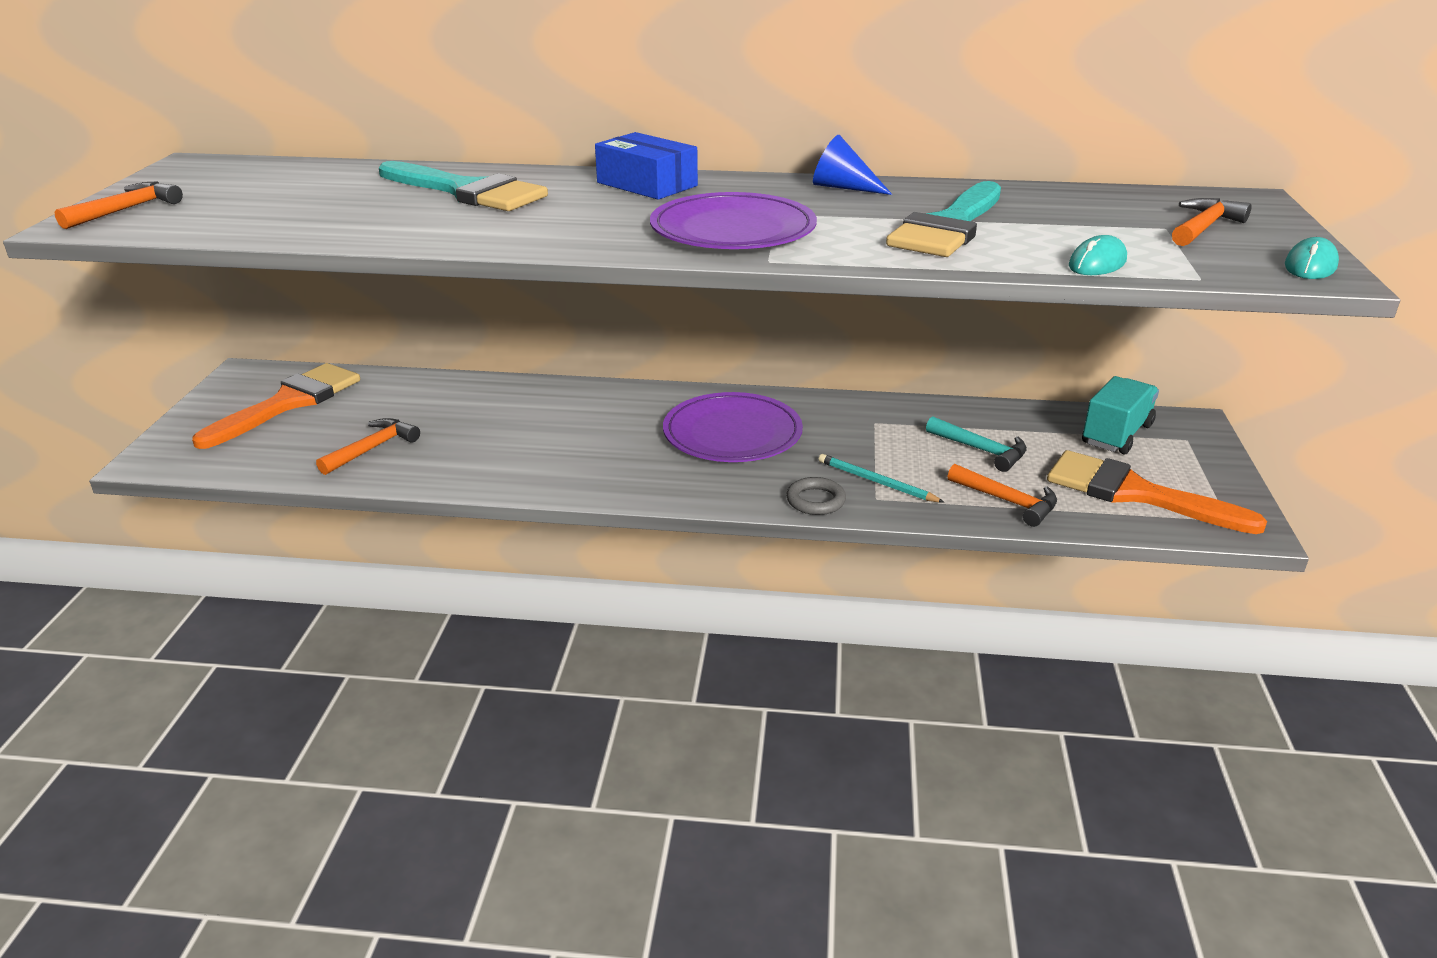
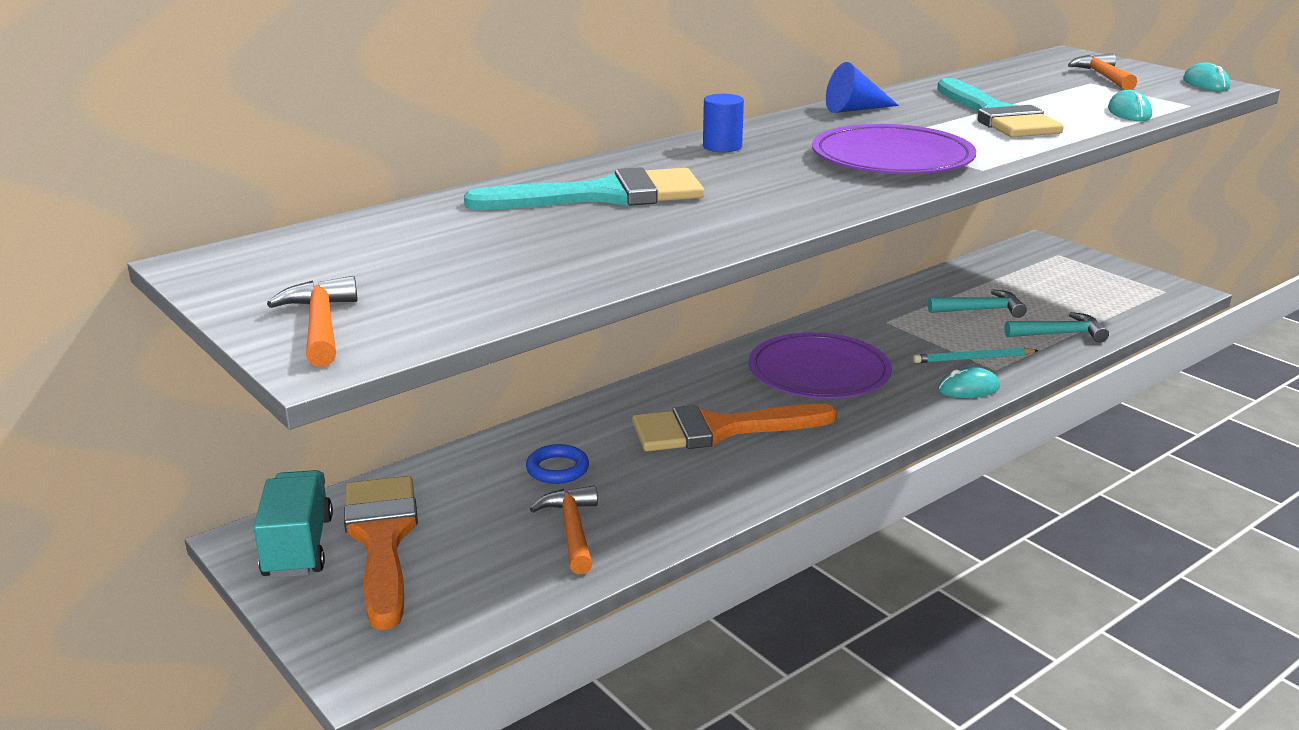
camera: 45 degrees left, 5 degrees down
blue box [595,132,698,200] -> blue cylinder [703,94,744,152]
grey ring [786,477,846,515] -> turquoise mouse [938,367,1000,398]
orange hammer [948,464,1057,527] -> turquoise hammer [1004,312,1109,342]
orange brush [1047,450,1267,534] -> orange brush moved to [632,404,837,452]
turquoise truck [1082,376,1159,454] -> turquoise truck moved to [253,470,333,578]
none -> blue ring [526,444,589,484]

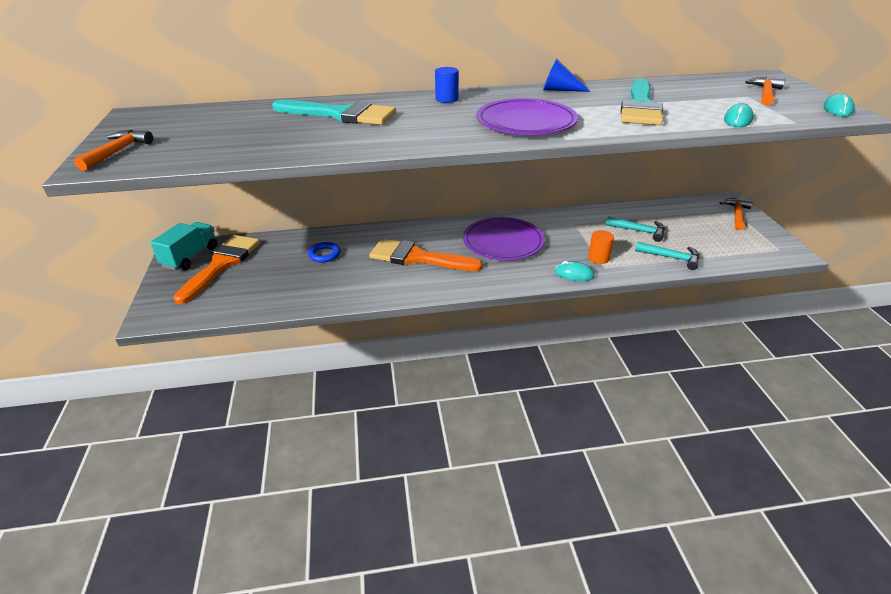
camera: 30 degrees right, 10 degrees up
orange hammer [530,485,598,574] -> orange hammer moved to [720,198,752,230]
turquoise pencil [913,348,1039,363] -> orange cylinder [588,230,614,264]

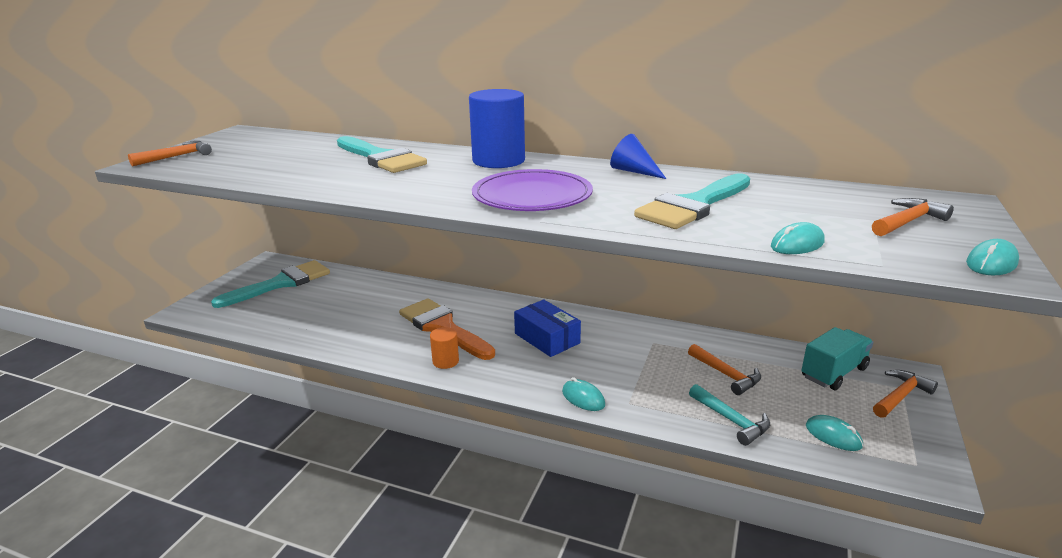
camera: 30 degrees right, 10 degrees down
turquoise truck [151,222,217,270] -> turquoise truck moved to [802,327,873,390]
orange brush [173,235,260,304] -> turquoise brush [211,260,330,308]
blue ring [308,242,341,262] -> none
blue cylinder [435,67,459,103] -> blue cylinder [469,89,525,168], size x2.04
purple plate [463,217,545,260] -> blue box [514,299,581,357]
orange cylinder [588,230,614,264] -> orange cylinder moved to [430,327,459,369]
turquoise hammer [606,216,665,242] -> orange hammer [688,344,761,395]
none -> turquoise mouse [806,415,863,451]

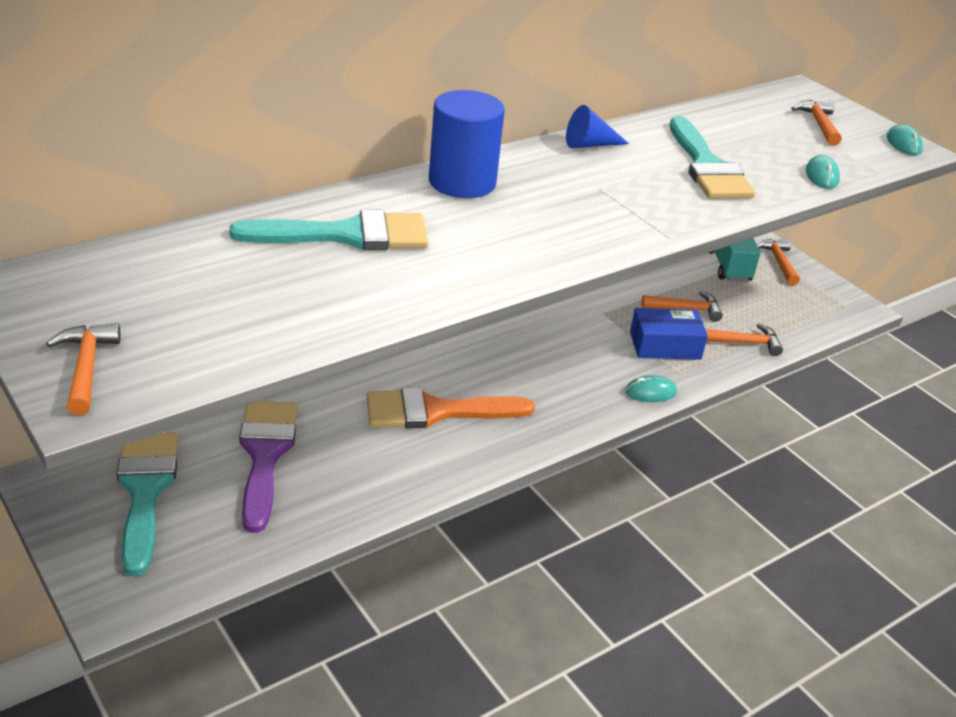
camera: 60 degrees left, 10 degrees up
orange cylinder [430,327,459,369] -> none
purple plate [472,169,593,211] -> none
blue box [514,299,581,357] -> blue box moved to [630,308,708,360]
turquoise hammer [689,384,770,446] -> orange hammer [705,323,783,356]
turquoise mouse [806,415,863,451] -> none
none -> purple brush [239,401,298,533]

